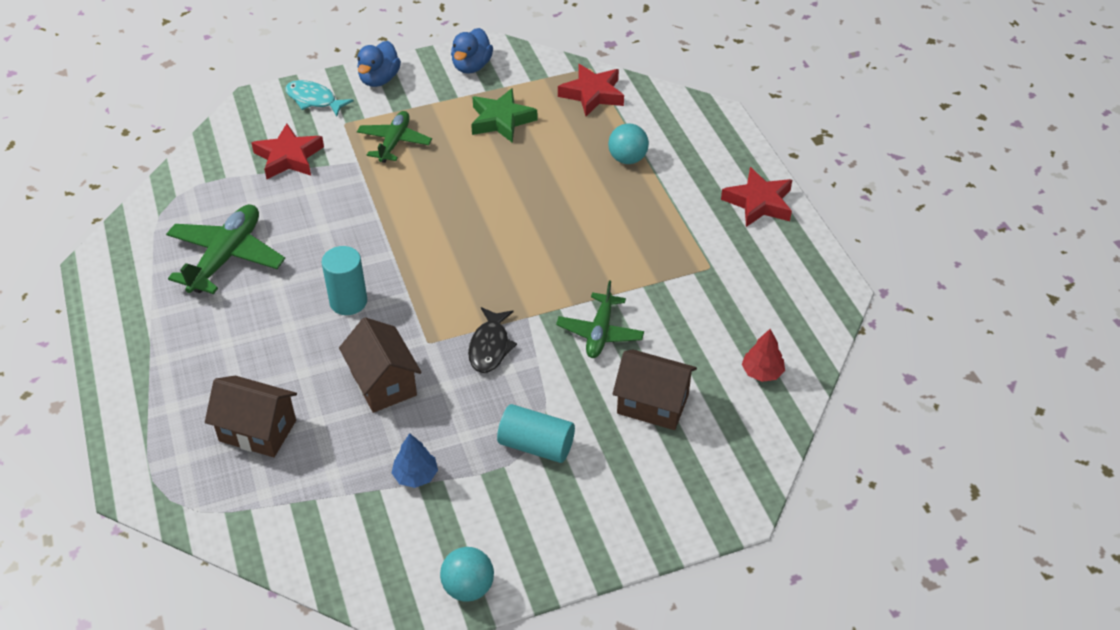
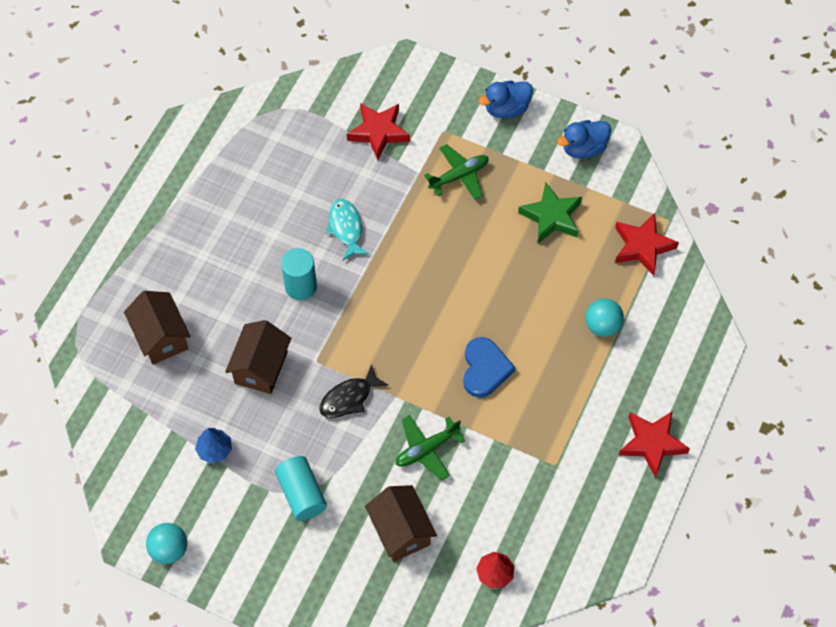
camera: 45 degrees right, 15 degrees up
green plane [166,204,285,294] -> none
turquoise fish [285,80,354,117] -> turquoise fish moved to [326,199,369,260]
none -> blue heart [463,337,516,398]

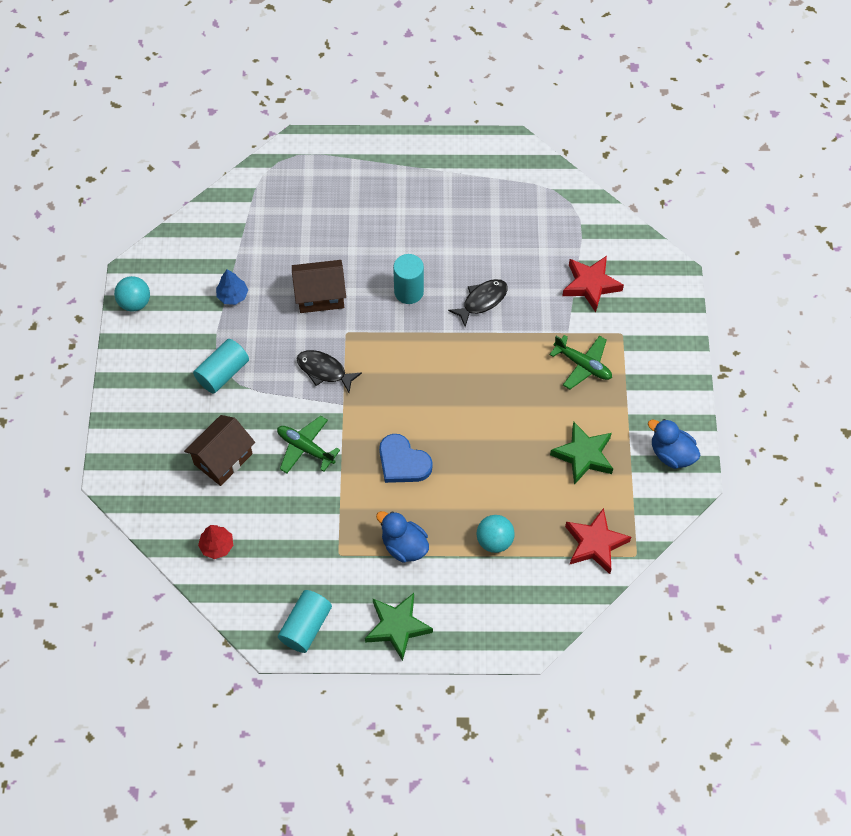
camera: 65 degrees right, 0 degrees up
brown house [124,291,191,364] -> none
turquoise fish [326,199,369,260] -> black fish [448,279,508,327]
blue heart [463,337,516,398] -> blue heart turned 60 degrees clockwise [379,434,433,483]
blue duck [478,81,533,118] -> blue duck moved to [376,511,429,563]
red star [619,411,690,478] -> green star [365,593,433,661]
none -> turquoise cylinder [278,590,332,653]

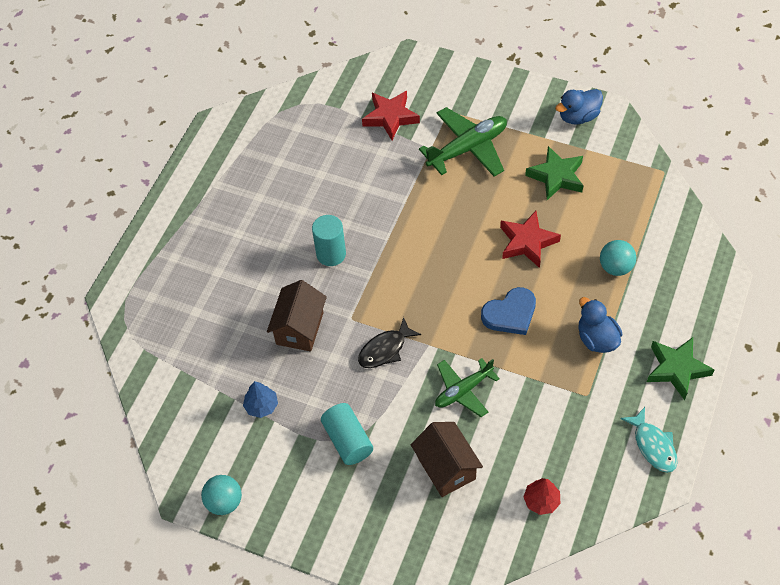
camera: 65 degrees left, 5 degrees down
turquoise cylinder [278,590,332,653] -> turquoise fish [620,407,677,473]
blue duck [376,511,429,563] -> blue duck turned 90 degrees clockwise [579,297,622,353]
black fish [448,279,508,327] -> none
green plane [549,335,612,389] -> green plane [419,107,507,177], size x1.53
red star [565,508,631,574] -> red star moved to [500,211,561,268]

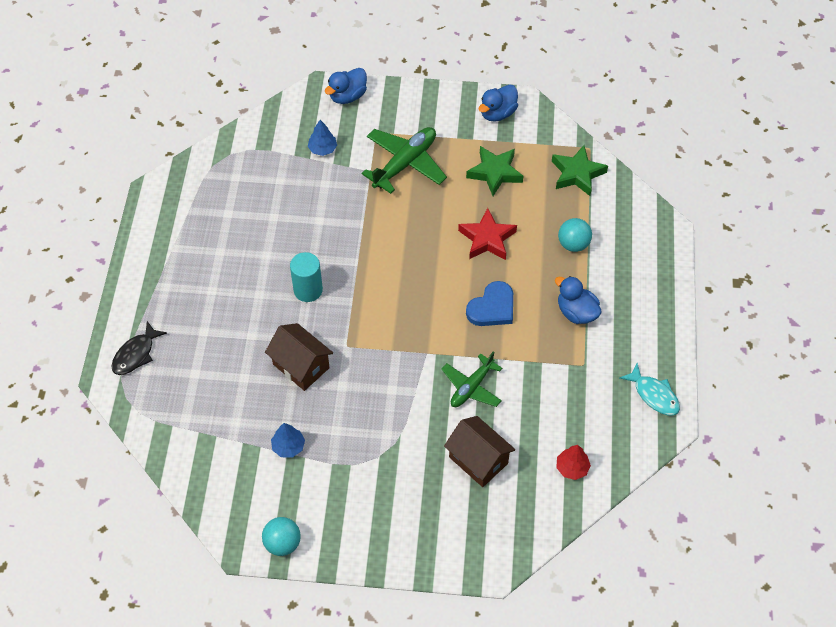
camera: 20 degrees left, 0 degrees up
brown house [267,280,327,352] -> brown house turned 45 degrees counterclockwise [265,323,333,391]
turquoise cylinder [321,403,373,465] -> none
black fish [358,317,421,368] -> black fish moved to [112,321,167,375]
red star [362,91,420,140] -> blue tree [308,120,337,156]
green star [647,337,715,400] -> green star moved to [552,145,608,196]
none -> blue duck [325,68,367,104]

